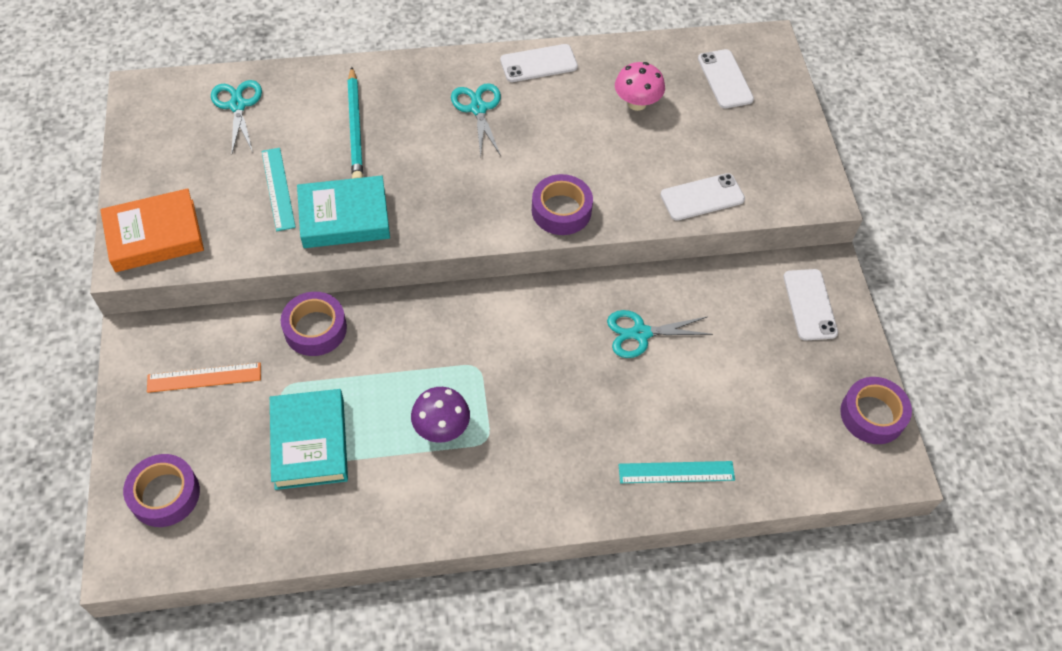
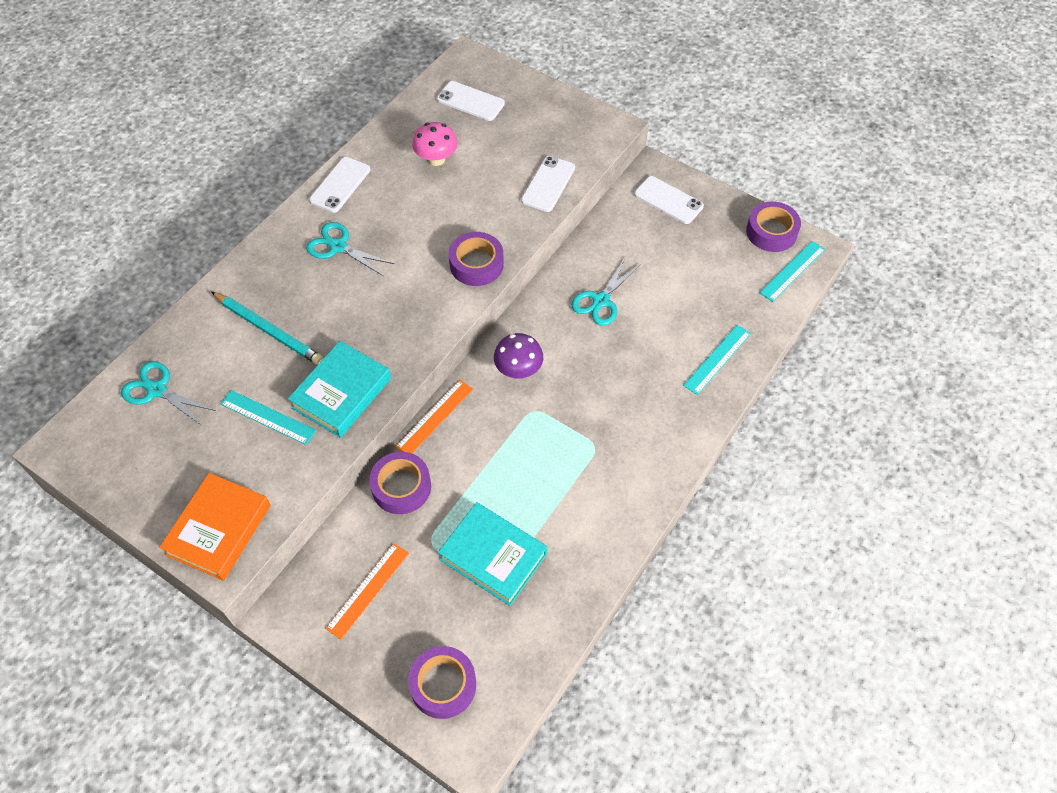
camera: 45 degrees left, 0 degrees up
purple mushroom [411,387,470,443] -> purple mushroom moved to [494,333,543,378]
none -> orange ruler [395,380,473,453]
none -> turquoise ruler [759,241,825,302]

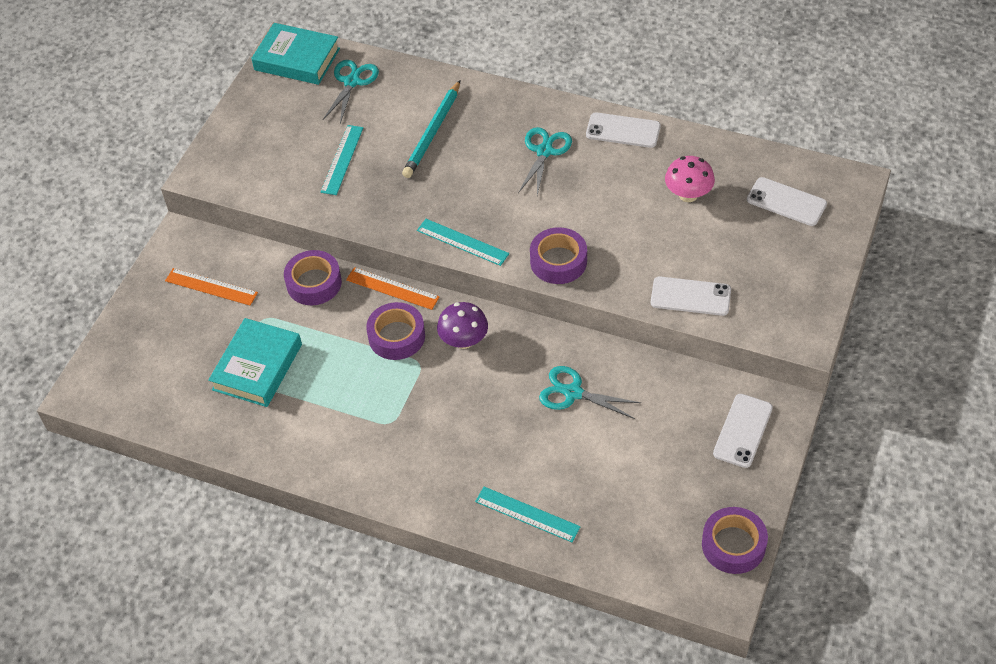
camera: 80 degrees right, 5 degrees down
orange book [159,473,271,581] -> none
turquoise book [288,341,391,438] -> turquoise book moved to [251,23,340,85]
purple tape [408,646,476,719] -> purple tape moved to [366,302,425,360]
white phone [437,81,505,121] -> white phone turned 75 degrees counterclockwise [747,177,827,226]
turquoise ruler [759,241,825,302] -> turquoise ruler moved to [417,219,509,266]

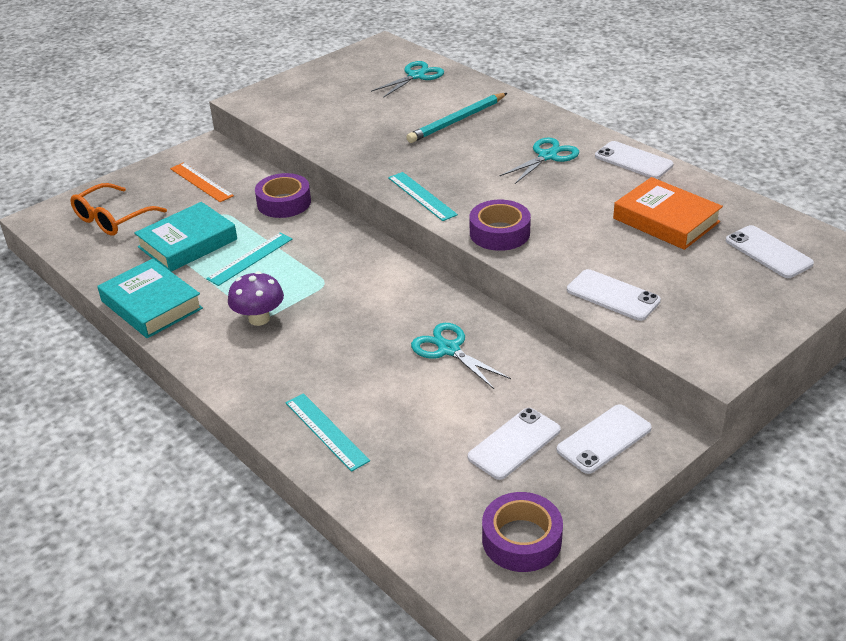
camera: 25 degrees right, 15 degrees down
turquoise book [251,23,340,85] -> turquoise book moved to [98,259,203,338]
turquoise ruler [320,125,363,195] -> turquoise ruler moved to [206,232,293,286]
orange ruler [346,267,439,310] -> none
purple tape [366,302,425,360] -> none
purple mushroom [437,302,488,349] -> purple mushroom moved to [228,271,284,326]
pink mushroom [665,156,715,202] -> orange book [613,177,723,250]
none -> orange glasses [70,183,167,236]
none -> white phone [468,408,561,480]

